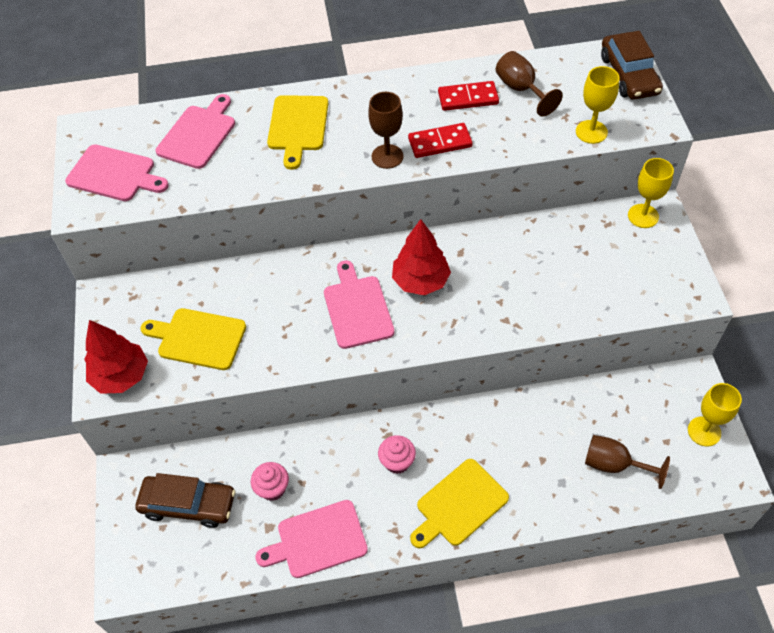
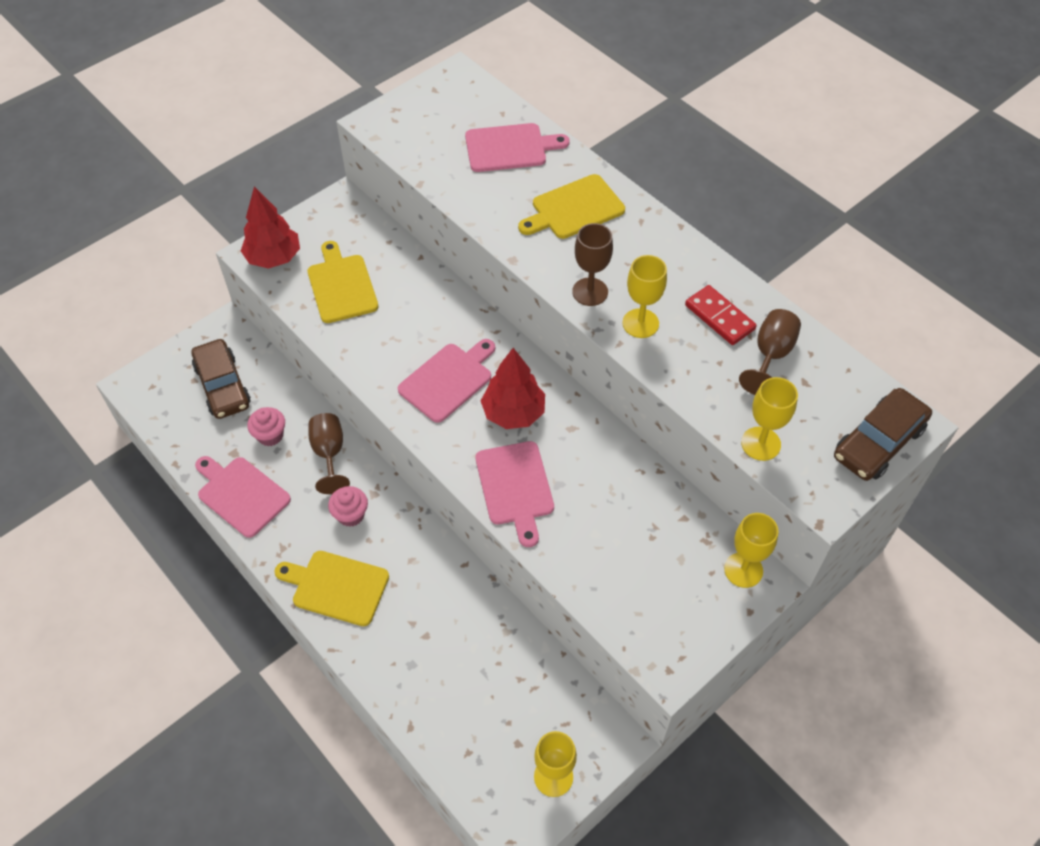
camera: 55 degrees right, 0 degrees up
pink cutting board [65,144,169,201] -> pink cutting board moved to [476,441,554,547]
red domino [408,123,473,158] -> yellow goblet [623,255,667,338]
brown goblet [585,435,670,489] -> brown goblet moved to [308,413,350,494]

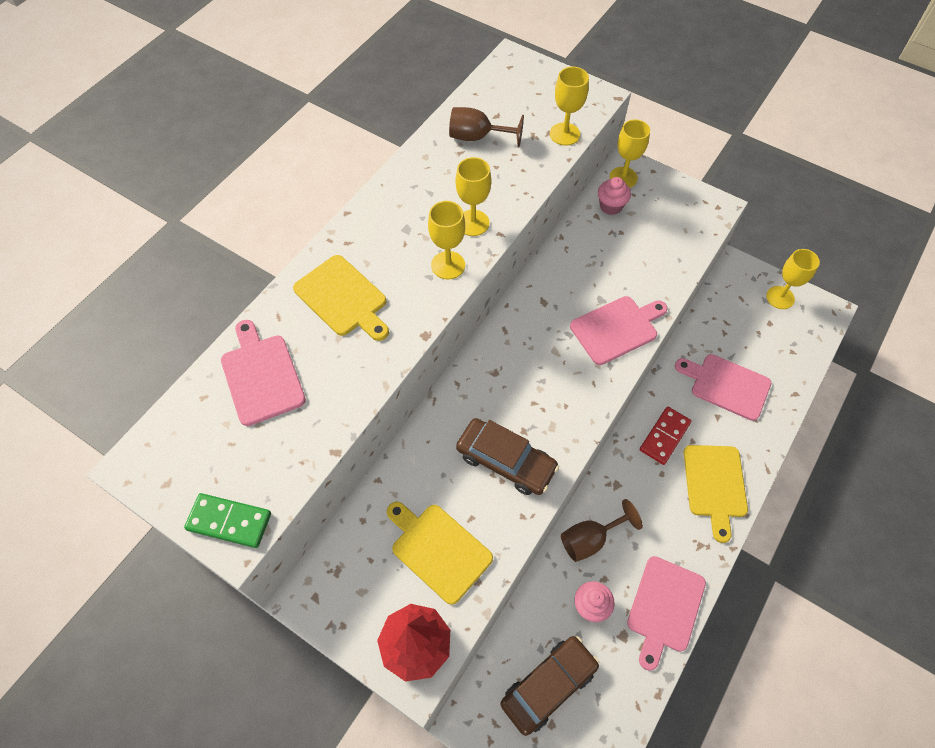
camera: 105 degrees left, 5 degrees up
yellow cutting board [307,241,378,323] -> yellow cutting board turned 75 degrees clockwise [387,502,493,605]
pink cupcake [328,486,368,527] -> pink cupcake moved to [598,177,631,215]
pink cutting board [398,339,495,423] -> pink cutting board moved to [675,354,771,421]
red tree [481,348,545,429] -> none
brown goblet [572,223,613,306] -> yellow goblet [428,201,465,279]
red domino [685,285,757,345] -> red domino moved to [640,407,691,465]
brown car [834,388,932,481] -> brown car moved to [456,418,559,495]
none -> green domino [184,493,271,548]

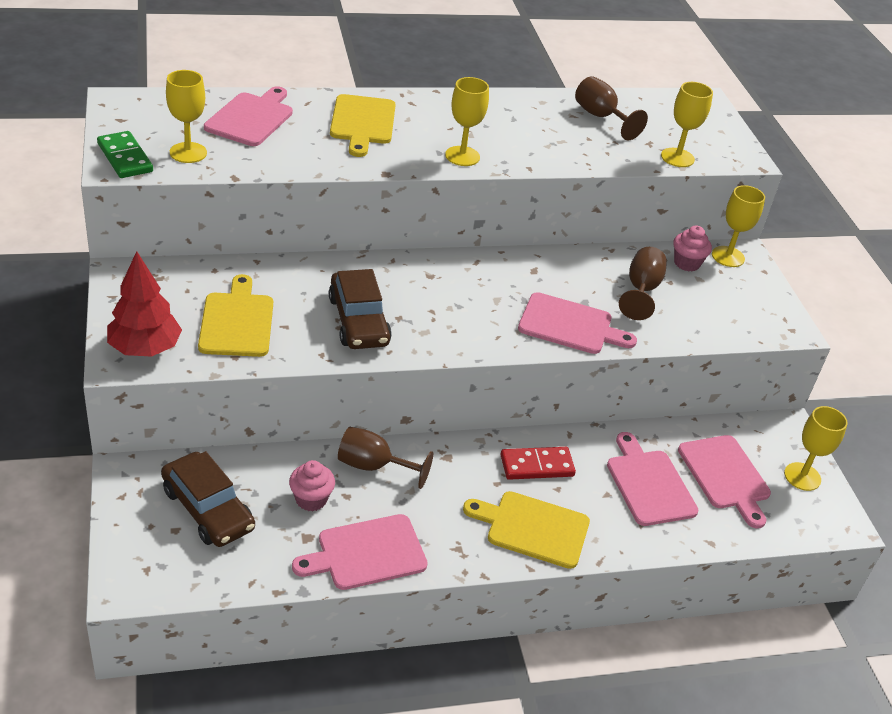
camera: 40 degrees right, 20 degrees down
yellow goblet [455,157,491,236] -> yellow goblet moved to [166,70,207,163]
brown car [500,636,599,736] -> brown car turned 45 degrees clockwise [161,451,255,547]
yellow cutting board [684,445,748,543] -> yellow cutting board turned 60 degrees clockwise [463,491,590,569]
none -> brown goblet [619,247,667,320]
none -> pink cutting board [678,435,771,528]

